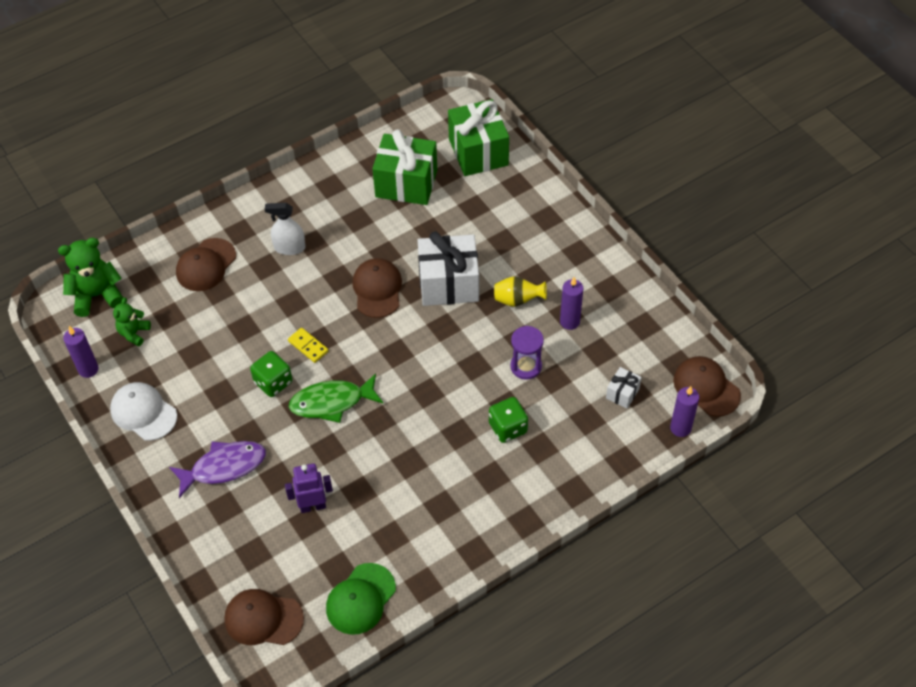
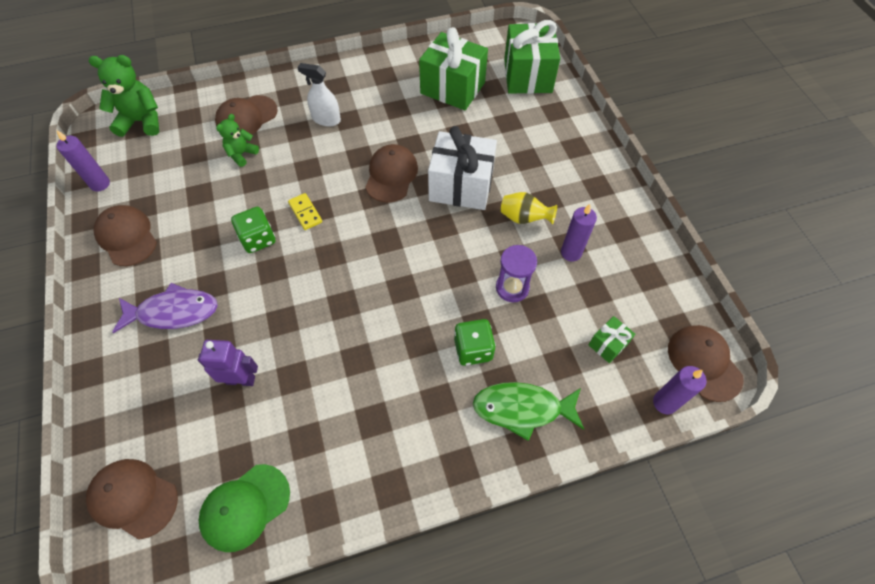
camera: 15 degrees right, 5 degrees up
white cap [110,382,177,441] -> brown cap [94,205,157,266]
green teddy bear [113,297,151,347] -> green teddy bear moved to [216,114,259,167]
green fish [289,373,384,423] -> green fish moved to [473,382,584,441]
white gift [606,367,642,409] -> green gift [589,316,635,363]

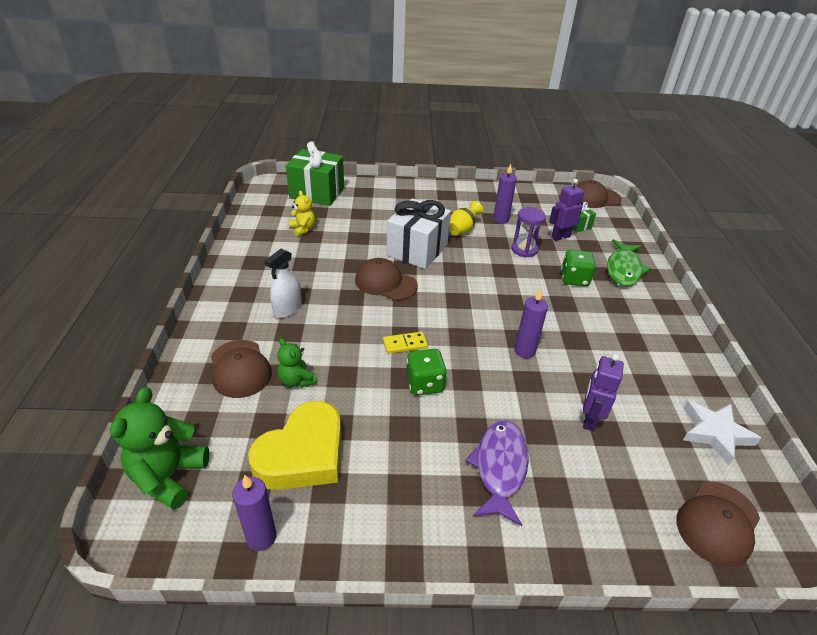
camera: 75 degrees left, 20 degrees down
brown cap [94,205,157,266] -> none
green cap [199,464,290,552] -> white star [683,400,761,465]
green gift [419,27,488,110] -> yellow teddy bear [289,191,315,237]
purple candle [653,366,706,414] -> purple candle moved to [514,288,548,358]
none -> yellow heart [248,401,342,490]
none -> purple robot [549,179,584,241]

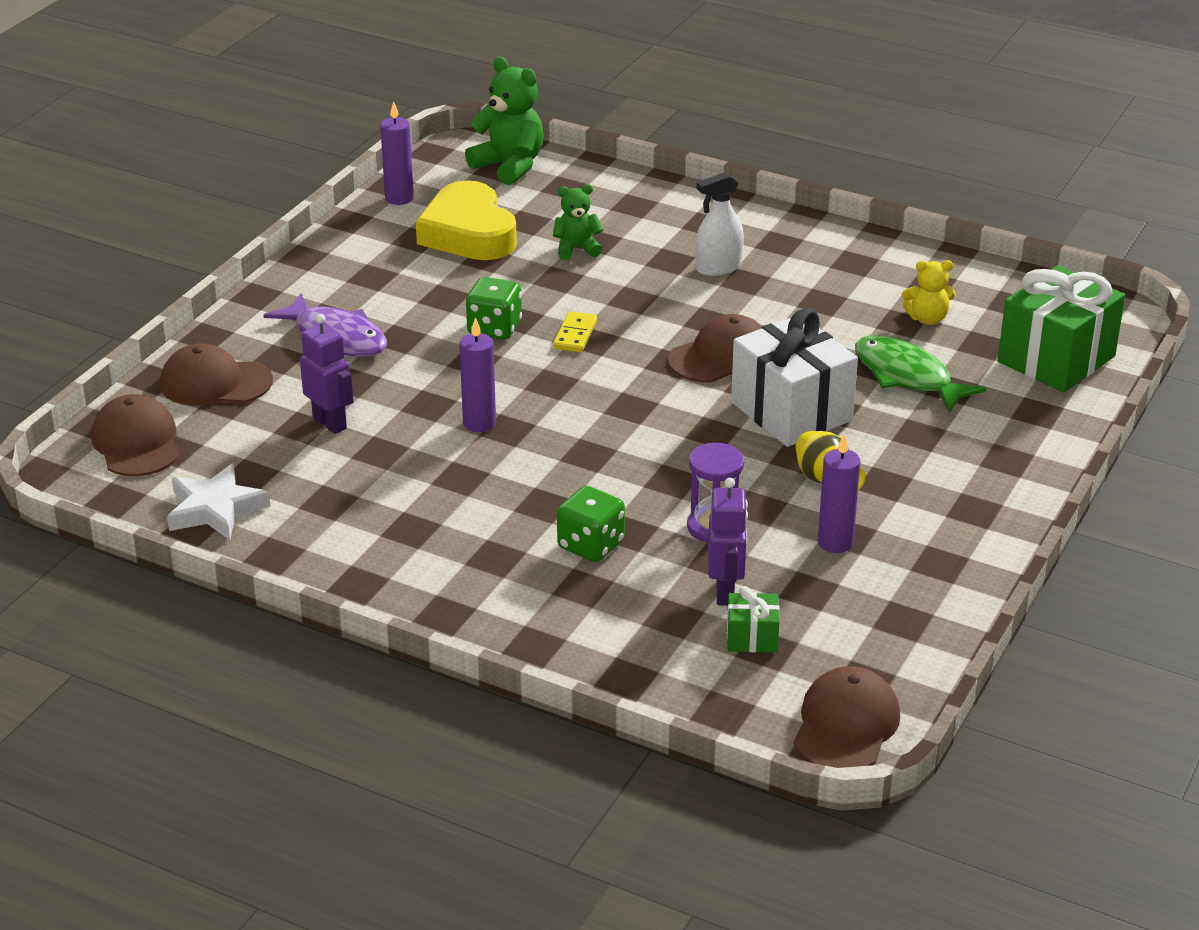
camera: 120 degrees right, 5 degrees down
brown cap [211,340,272,398] -> brown cap moved to [160,343,273,406]
white spray bottle [264,248,302,318] -> white spray bottle turned 90 degrees counterclockwise [695,172,744,276]
green fish [607,239,651,286] -> green fish moved to [855,335,986,413]

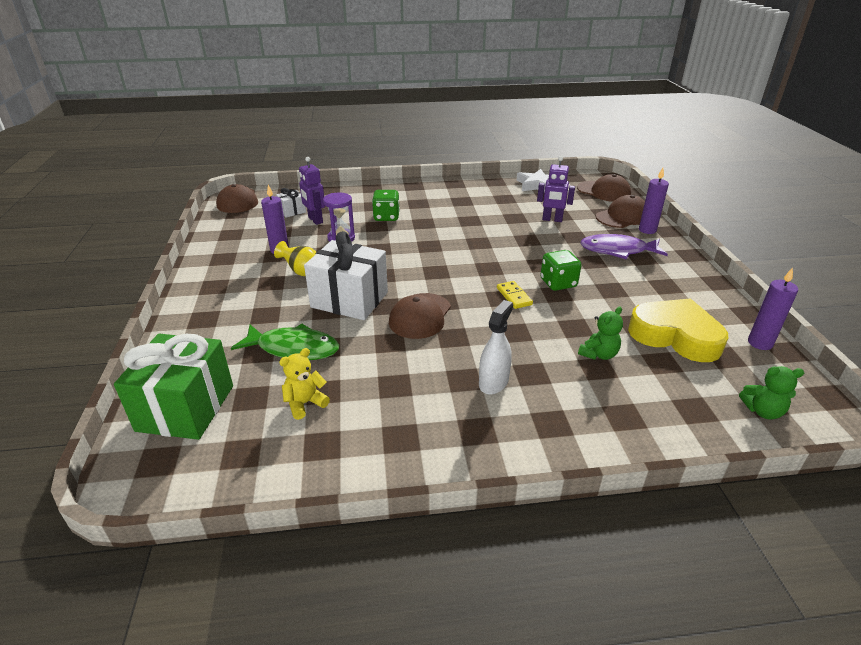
camera: 145 degrees right, 0 degrees up
purple candle [460,317,496,432] -> purple candle moved to [639,168,669,234]
green teddy bear [465,57,544,185] -> green teddy bear [739,366,804,419], size x0.59
green gift [727,586,779,653] -> white gift [276,188,306,218]

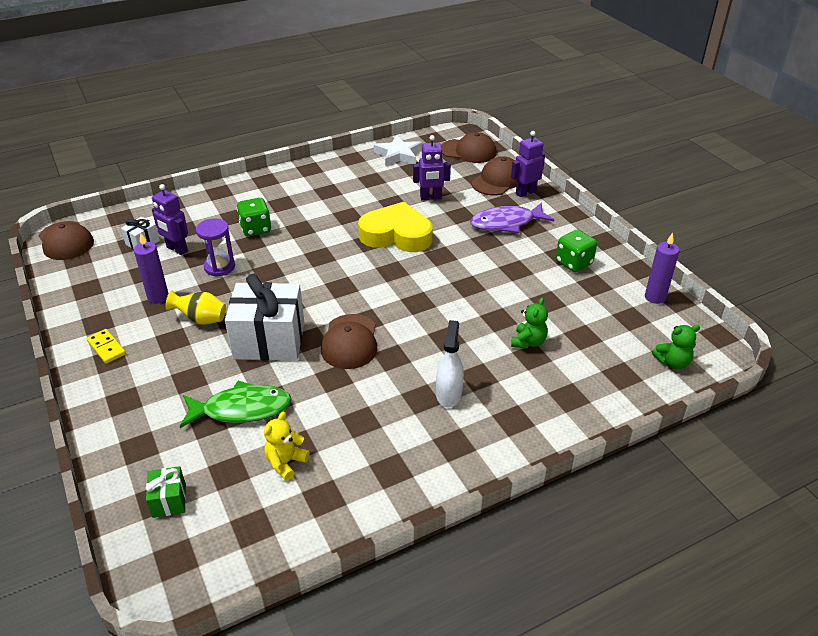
camera: 20 degrees left, 5 degrees up
green gift [114,334,233,440] -> green gift [146,466,186,518], size x0.46
yellow domino [497,281,533,309] -> yellow domino moved to [86,329,126,364]
green dice [540,250,582,291] -> green dice moved to [556,229,597,272]
yellow heart [628,298,728,362] -> yellow heart moved to [358,202,433,252]
purple candle [639,168,669,234] -> purple robot [511,131,545,197]

